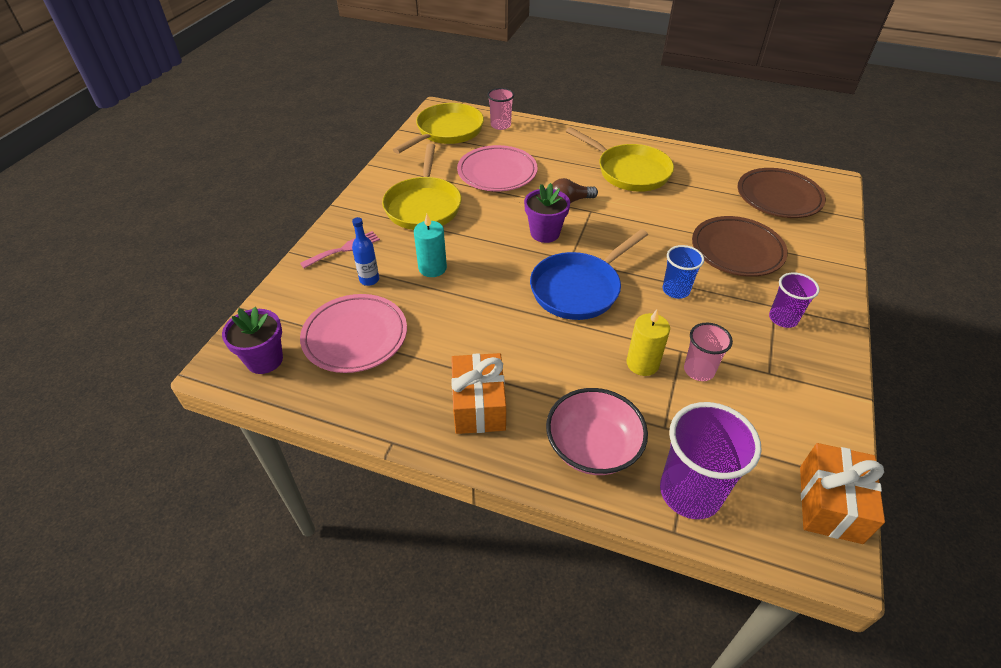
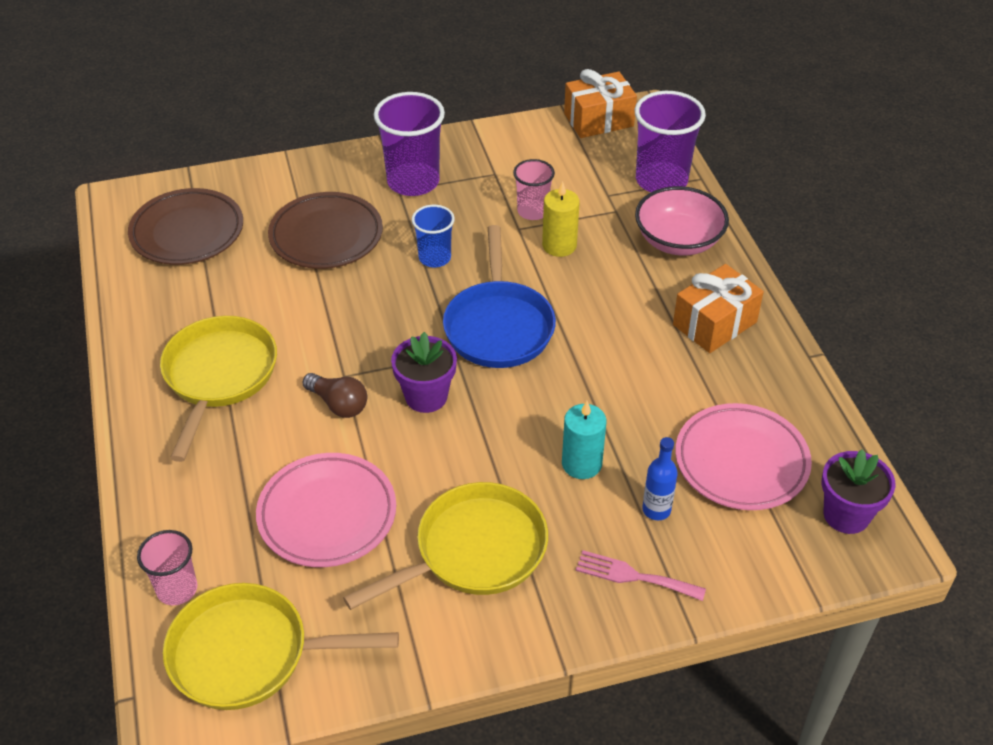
camera: 125 degrees left, 0 degrees up
blue pan [530,229,648,320] -> blue pan turned 75 degrees clockwise [443,225,556,368]
purple cup [769,272,820,328] -> purple cup [374,92,445,196], size x1.72

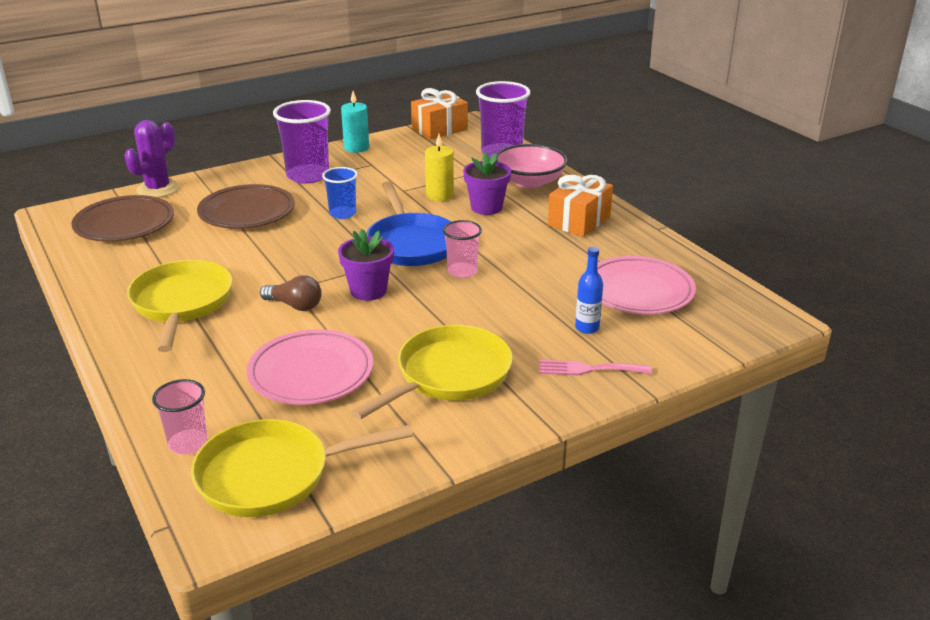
camera: 15 degrees left, 15 degrees down
pink cup [513,159,555,220] -> pink cup moved to [443,220,482,278]
turquoise candle [562,401,606,479] -> turquoise candle moved to [341,91,369,153]
purple flower pot [822,449,895,534] -> purple flower pot moved to [463,152,511,215]
none -> purple cactus [124,120,179,198]

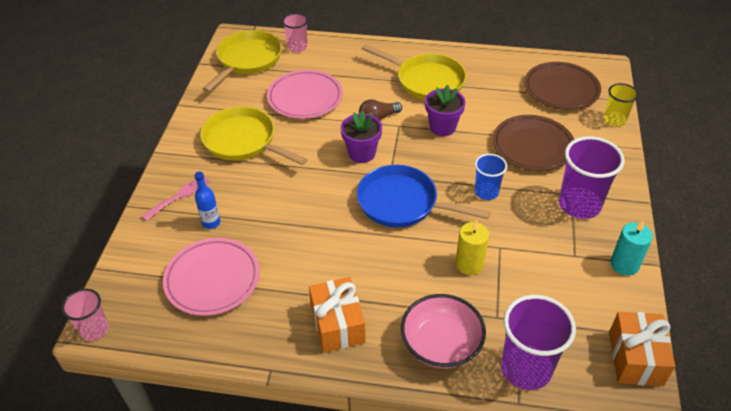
camera: 130 degrees right, 15 degrees up
purple cactus [124,120,179,198] -> yellow cup [604,83,639,126]
yellow pan [351,325,513,420] -> yellow pan turned 135 degrees clockwise [200,107,308,165]
pink cup [443,220,482,278] -> pink cup moved to [62,289,109,341]
purple flower pot [463,152,511,215] -> purple flower pot moved to [425,85,466,136]

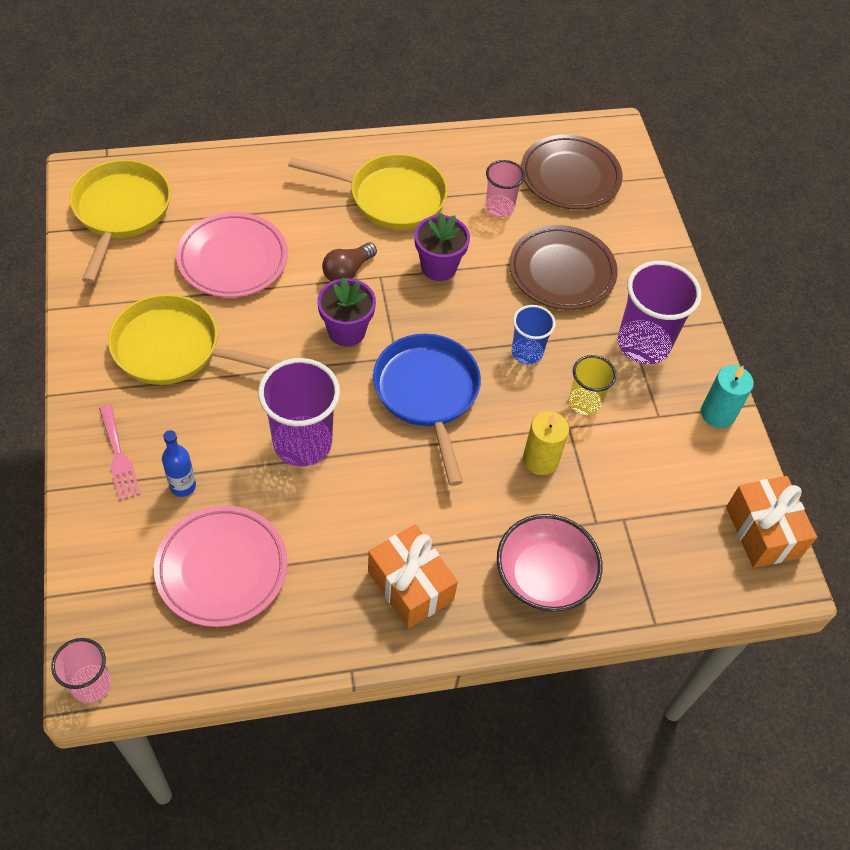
camera: 25 degrees left, 10 degrees up
pink fork [141,176,211,221] -> pink fork turned 135 degrees clockwise [99,405,140,500]
pink cup [282,13,308,52] -> pink cup moved to [486,160,525,217]
blue pan [357,165,490,228] -> blue pan turned 75 degrees clockwise [373,334,481,486]
purple cup [501,295,576,390] -> purple cup moved to [258,358,340,467]
yellow cup [604,83,639,126] -> yellow cup moved to [569,355,616,415]

